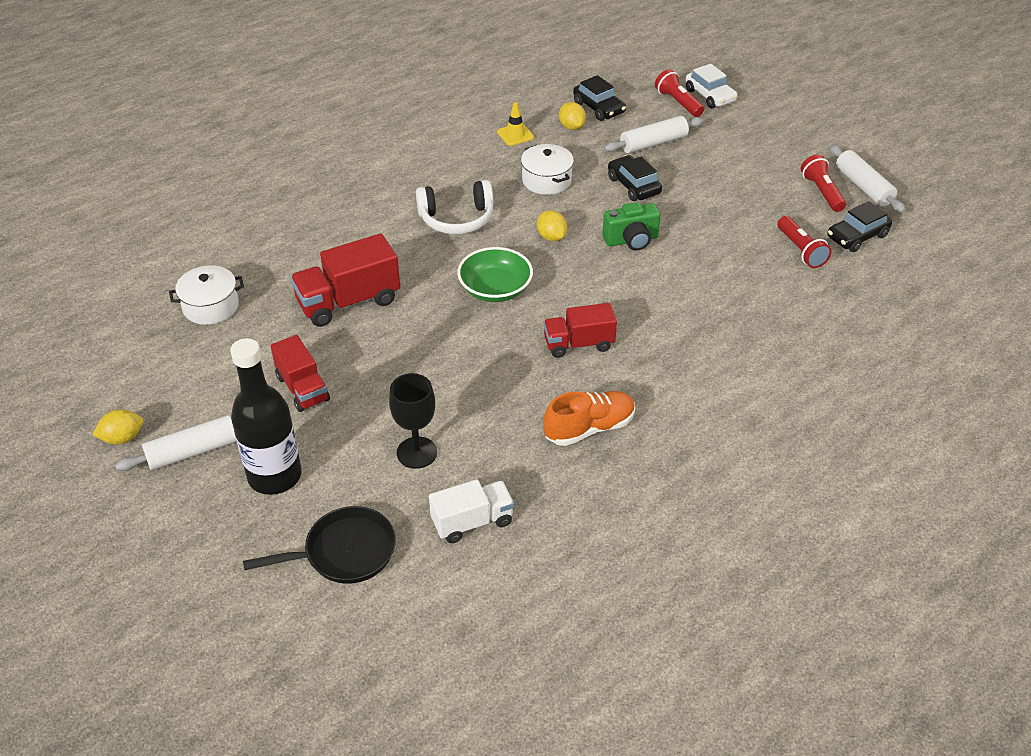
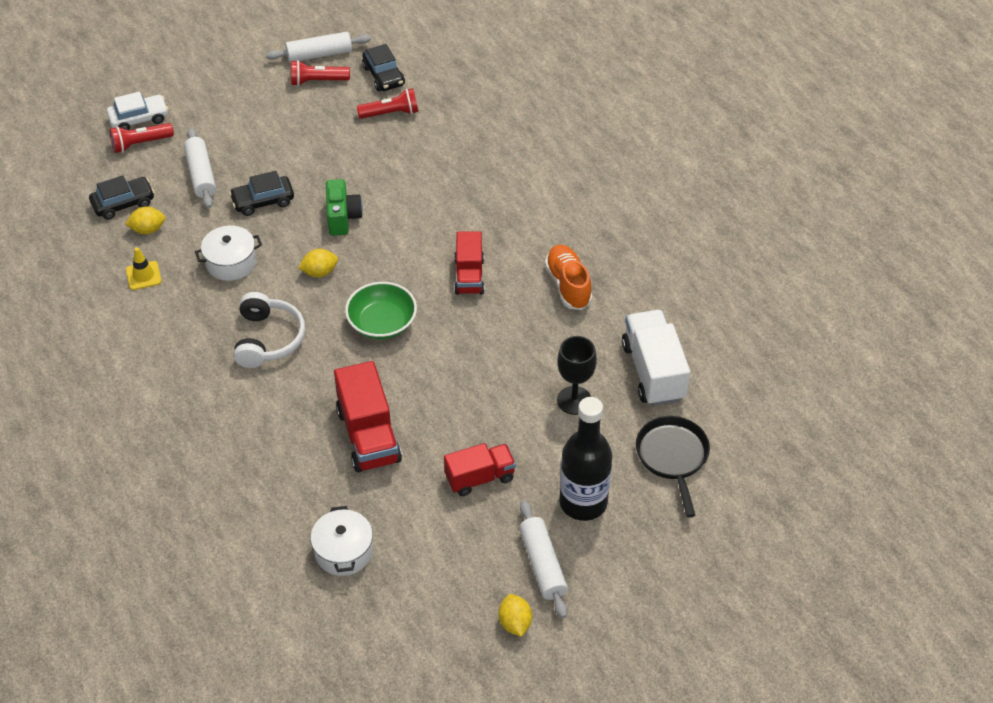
camera: 80 degrees left, 5 degrees up
white truck [429,480,514,543] -> white truck [622,310,690,406], size x1.51

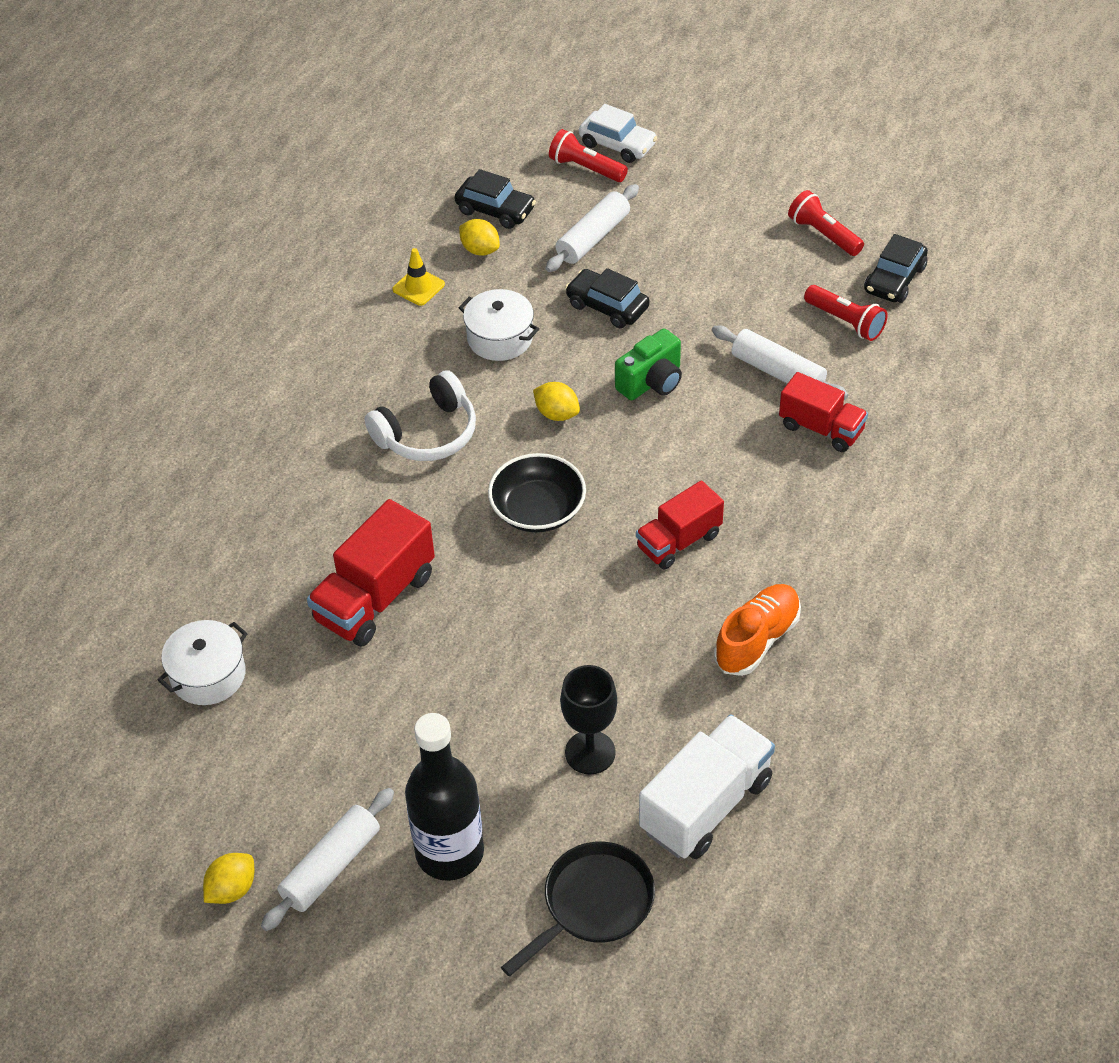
camera: 55 degrees right, 0 degrees up
white rolling pin [266,32,371,62] -> white rolling pin moved to [712,326,848,400]
green bowl [345,282,417,339] -> black bowl [488,453,586,532]
red truck [444,443,516,496] -> red truck moved to [779,372,868,452]

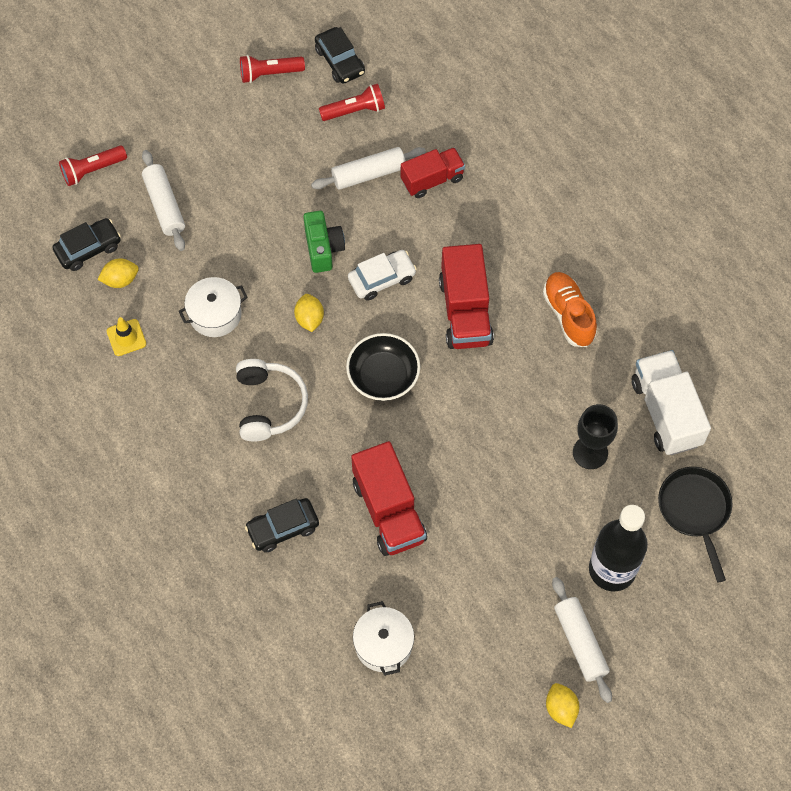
camera: 60 degrees left, 15 degrees up
yellow lemon [533,382,580,421] -> yellow lemon turned 75 degrees counterclockwise [294,294,324,332]
black car [565,268,650,328] -> black car moved to [245,498,319,553]
white car [579,104,657,163] -> white car moved to [348,250,417,301]
red truck [636,481,724,569] -> red truck [439,244,494,349], size x1.51

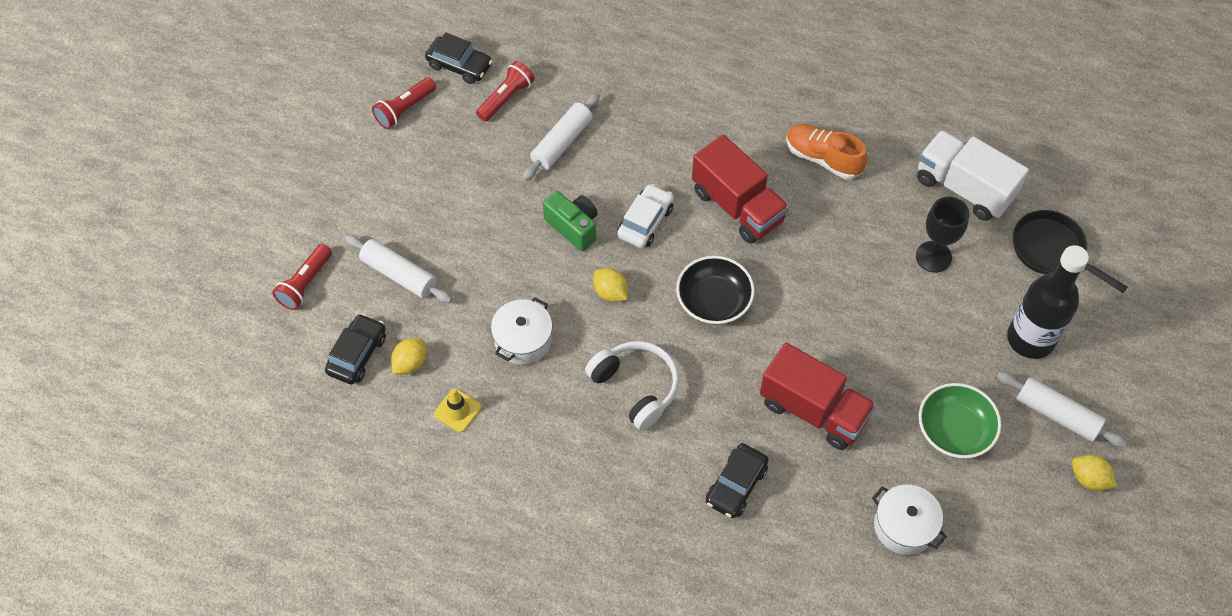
camera: 35 degrees left, 5 degrees down
red truck [401,147,465,198] -> none
none -> green bowl [919,383,1001,458]

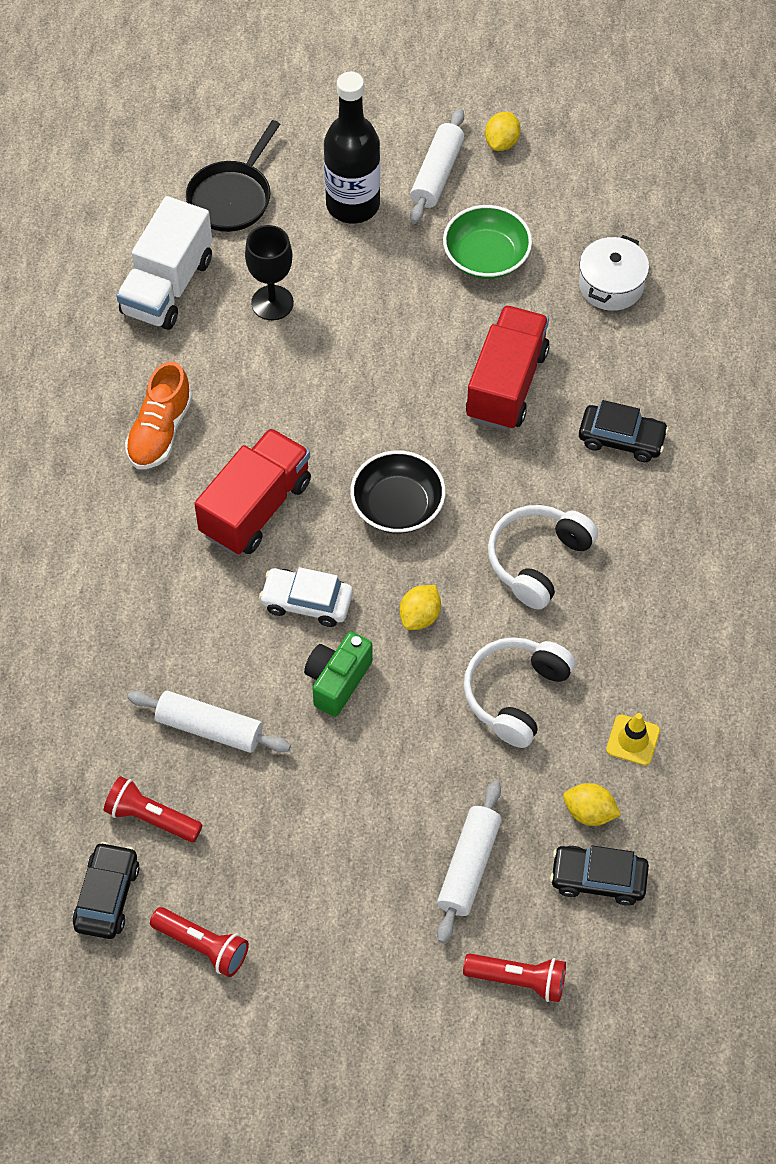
camera: 105 degrees left, 0 degrees up
white pot [491,297,553,365] -> white headphones [464,637,575,748]

